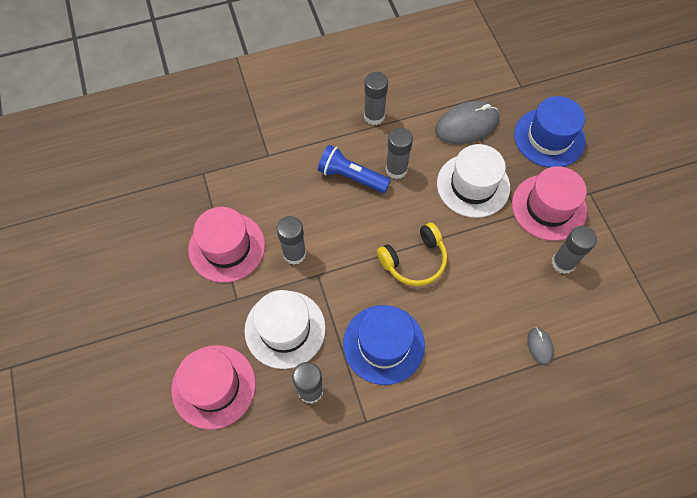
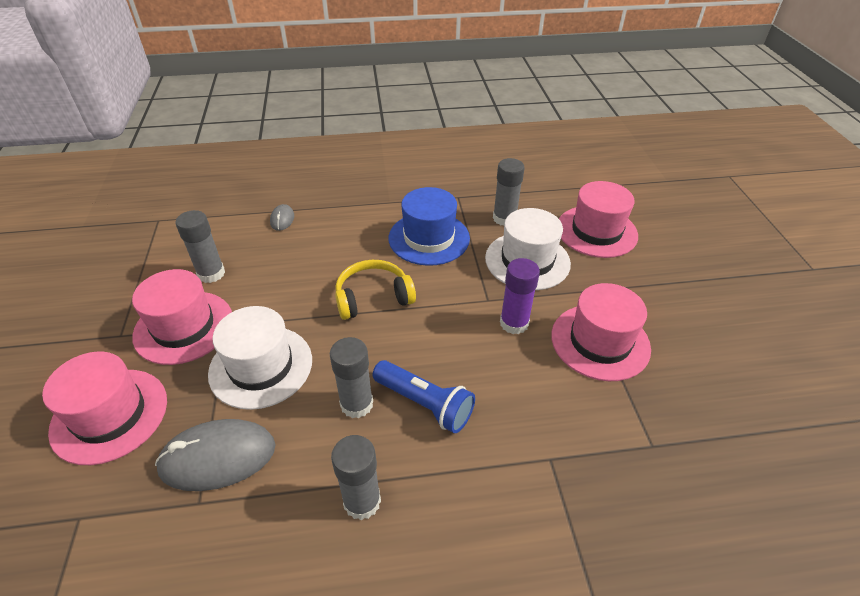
camera: 170 degrees left, 20 degrees down
grey glue stick [276,216,306,265] -> purple glue stick [500,258,540,334]
blue hat [514,96,586,168] -> pink hat [42,351,167,465]

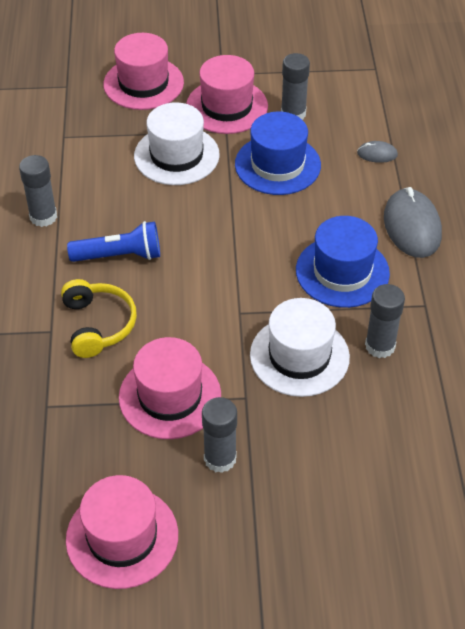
camera: 95 degrees right, 5 degrees up
grey mouse [155,419,276,491] -> grey mouse moved to [384,187,442,258]
grey glue stick [330,337,373,418] -> grey glue stick moved to [202,397,237,473]
yellow headphones [335,260,416,320] -> yellow headphones moved to [61,279,137,358]
blue flashlight [372,360,475,433] -> blue flashlight turned 135 degrees counterclockwise [67,221,160,262]
purple glue stick [500,258,540,334] -> none
pink hat [559,181,638,258] -> pink hat moved to [66,475,178,589]
none -> blue hat [235,112,321,195]

